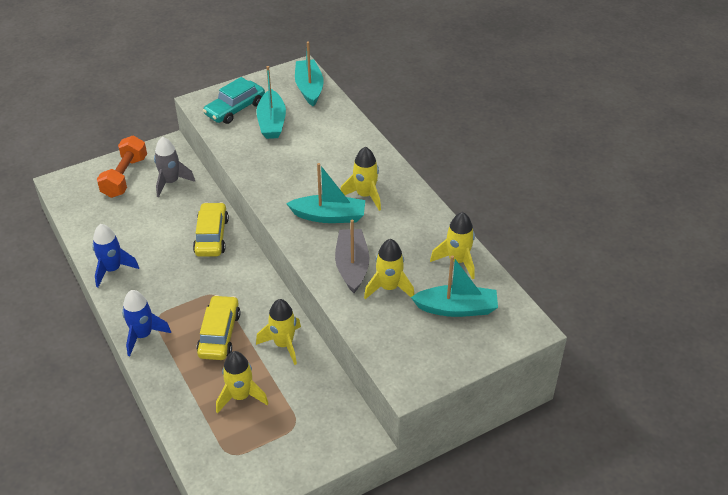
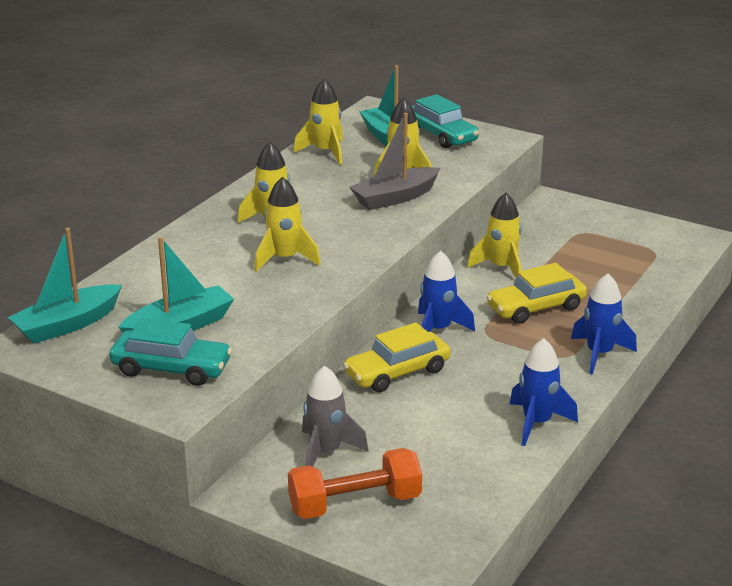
camera: 120 degrees left, 15 degrees down
yellow rocket [216,351,269,413] -> yellow rocket moved to [254,177,321,272]
turquoise boat [286,163,365,223] -> none
none -> turquoise car [412,94,479,148]
none -> blue rocket [418,251,475,332]

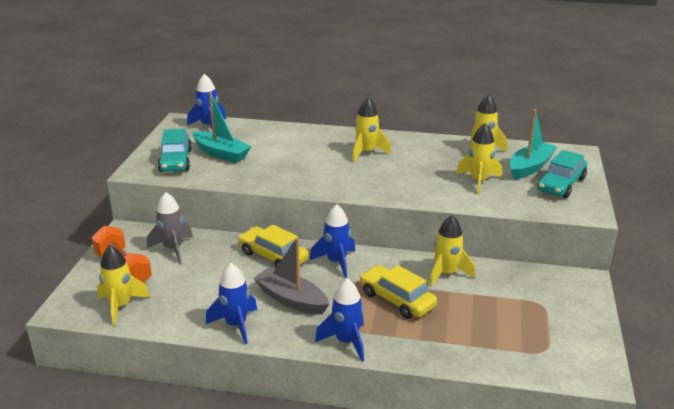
camera: 70 degrees right, 0 degrees up
turquoise boat [8,228,122,344] -> blue rocket [187,74,226,129]
yellow rocket [254,177,321,272] -> yellow rocket moved to [97,245,150,326]
grey boat [349,113,440,210] -> grey boat moved to [254,238,329,314]

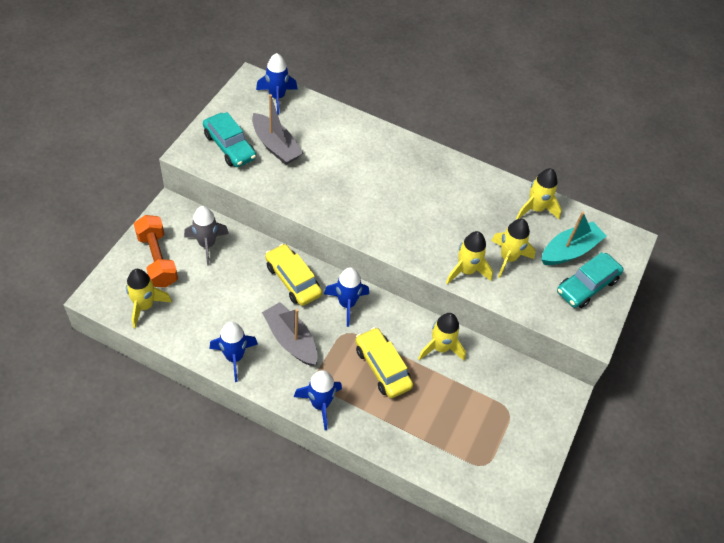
camera: 10 degrees right, 25 degrees up
turquoise car [158,129,192,172] -> turquoise car turned 45 degrees counterclockwise [203,112,256,167]
turquoise boat [192,92,252,163] -> grey boat [252,94,303,165]
yellow rocket [352,98,391,162] -> yellow rocket moved to [446,231,493,284]

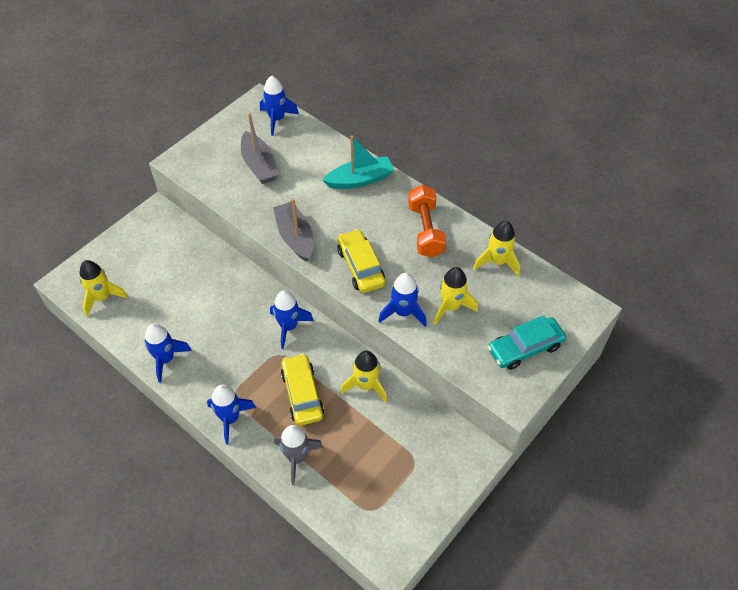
camera: 20 degrees right, 0 degrees up
orange dumbbell [134,215,178,287] -> orange dumbbell moved to [408,185,446,258]
grey rocket [184,206,229,266] -> grey rocket moved to [274,425,324,485]
turquoise car [203,112,256,167] -> none
grey boat [262,302,318,366] -> grey boat moved to [273,198,313,262]
yellow car [265,244,322,306] -> yellow car moved to [337,229,385,293]
yellow rocket [446,231,493,284] -> blue rocket [378,273,427,327]
turquoise boat [541,211,606,265] -> turquoise boat moved to [323,135,394,189]

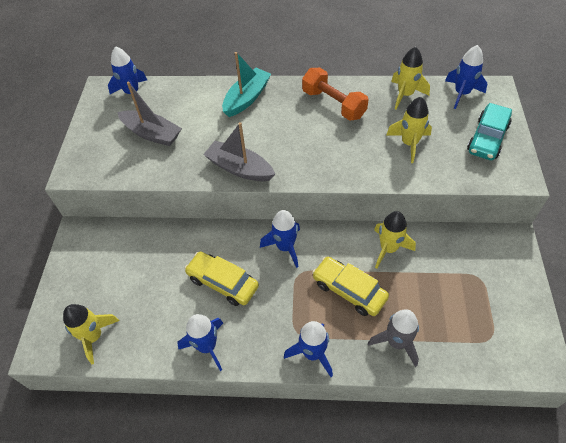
camera: 35 degrees left, 0 degrees up
yellow car [337,229,385,293] -> yellow car moved to [184,252,259,306]
blue rocket [378,273,427,327] -> blue rocket moved to [445,45,488,109]

